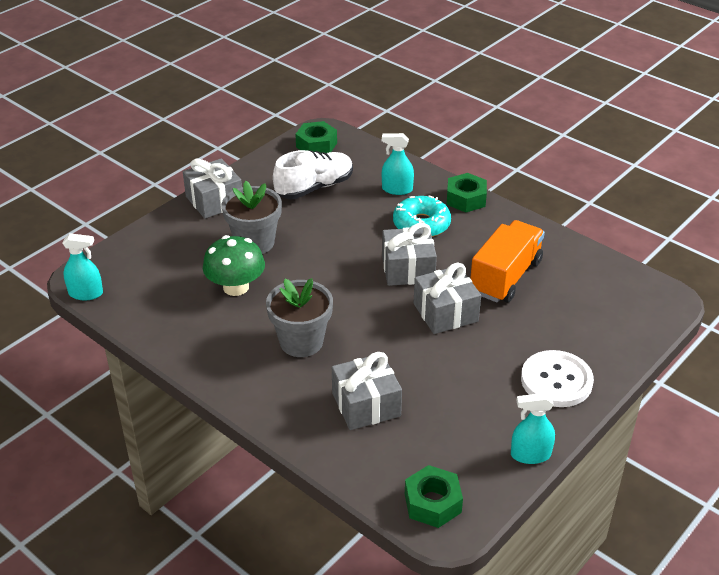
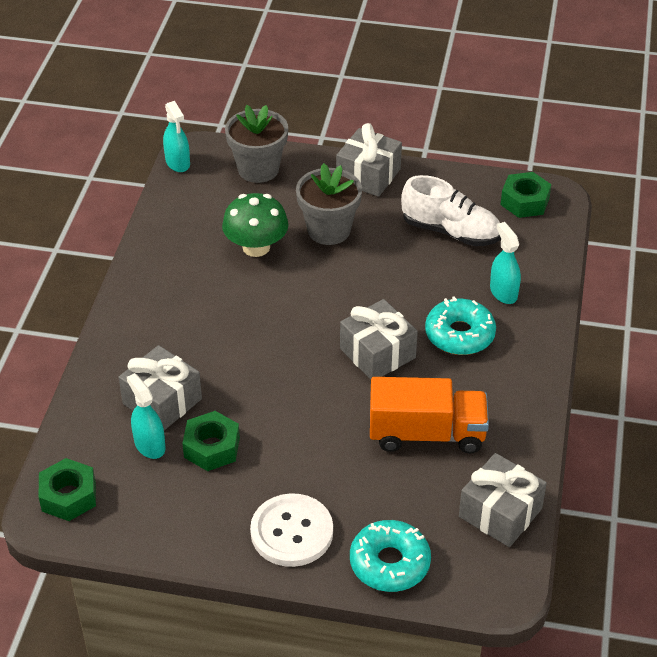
camera: 60 degrees right, 5 degrees up
grey flower pot [266,278,333,357] -> grey flower pot moved to [225,105,288,183]
grey gift [414,263,481,334] -> grey gift moved to [459,453,547,547]
green nut [447,173,487,212] -> green nut moved to [182,411,240,471]
turquoise spray bottle [511,393,555,464] -> turquoise spray bottle moved to [127,373,166,459]
none -> turquoise donut [350,520,431,592]

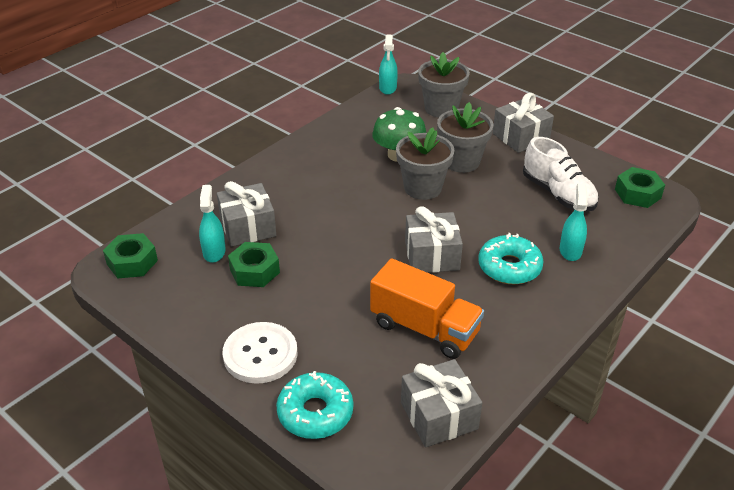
camera: 30 degrees right, 5 degrees down
none -> grey flower pot [396,127,455,200]

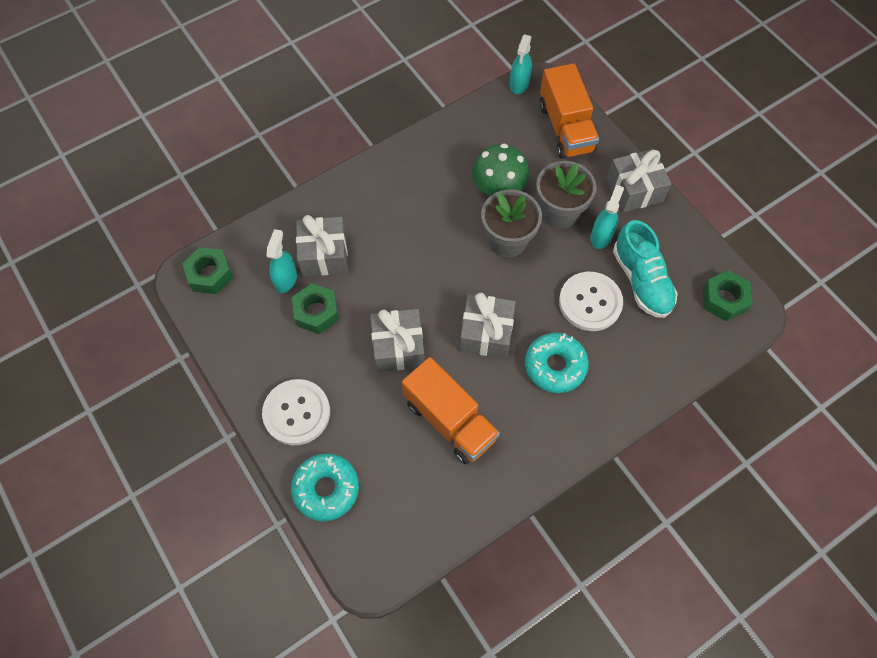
camera: 15 degrees right, 25 degrees up
grey gift [401,359,482,447] -> grey gift moved to [370,309,425,372]
grey flower pot [418,52,470,117] -> orange truck [539,63,599,159]
white shoe [523,137,599,212] -> turquoise shoe [613,220,678,318]
turquoise spray bottle [560,183,588,261] -> turquoise spray bottle moved to [591,185,624,249]
none -> white button [559,272,623,331]

